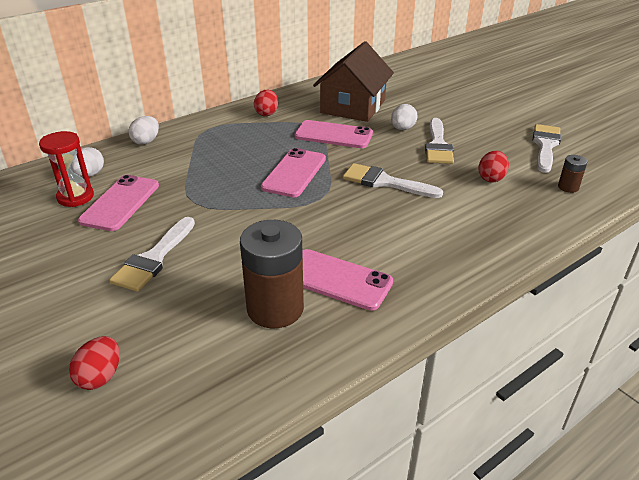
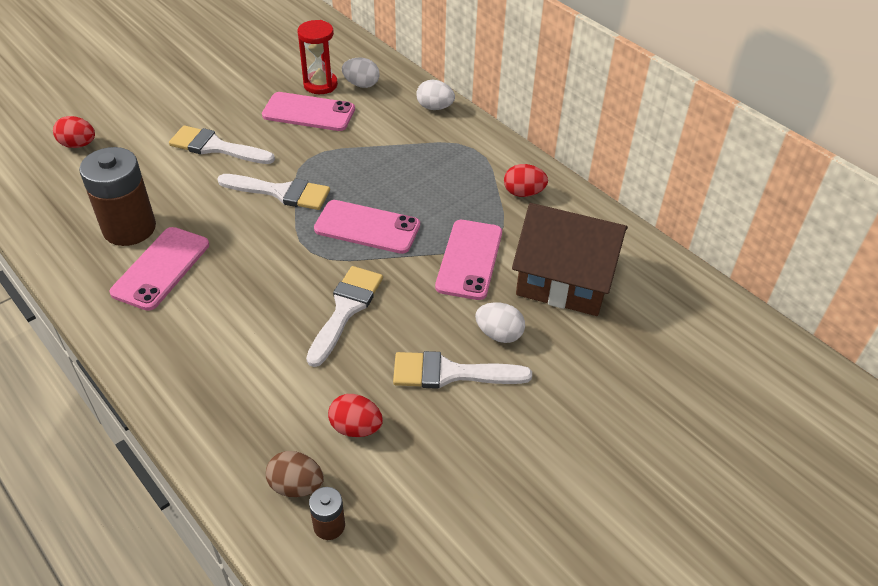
camera: 85 degrees right, 10 degrees up
white brush [533,124,561,173] -> white brush moved to [217,174,330,210]
none -> brown egg [266,451,324,497]

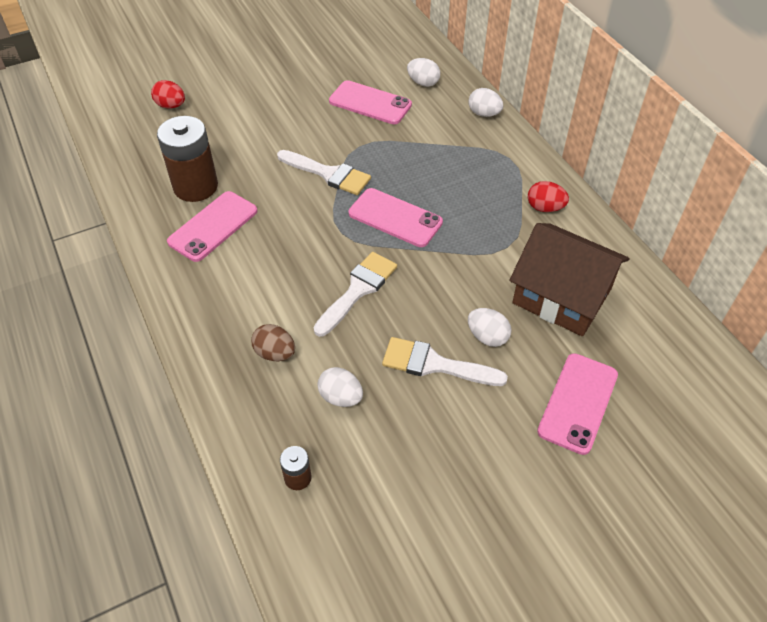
camera: 15 degrees right, 5 degrees up
white brush [169,125,275,164] -> none
brown egg [266,451,324,497] -> brown egg moved to [251,324,295,361]
red hourglass [297,20,338,94] -> none
red egg [328,394,383,437] -> white egg [318,367,363,407]
pink phone [435,220,502,300] -> pink phone moved to [537,353,618,455]

